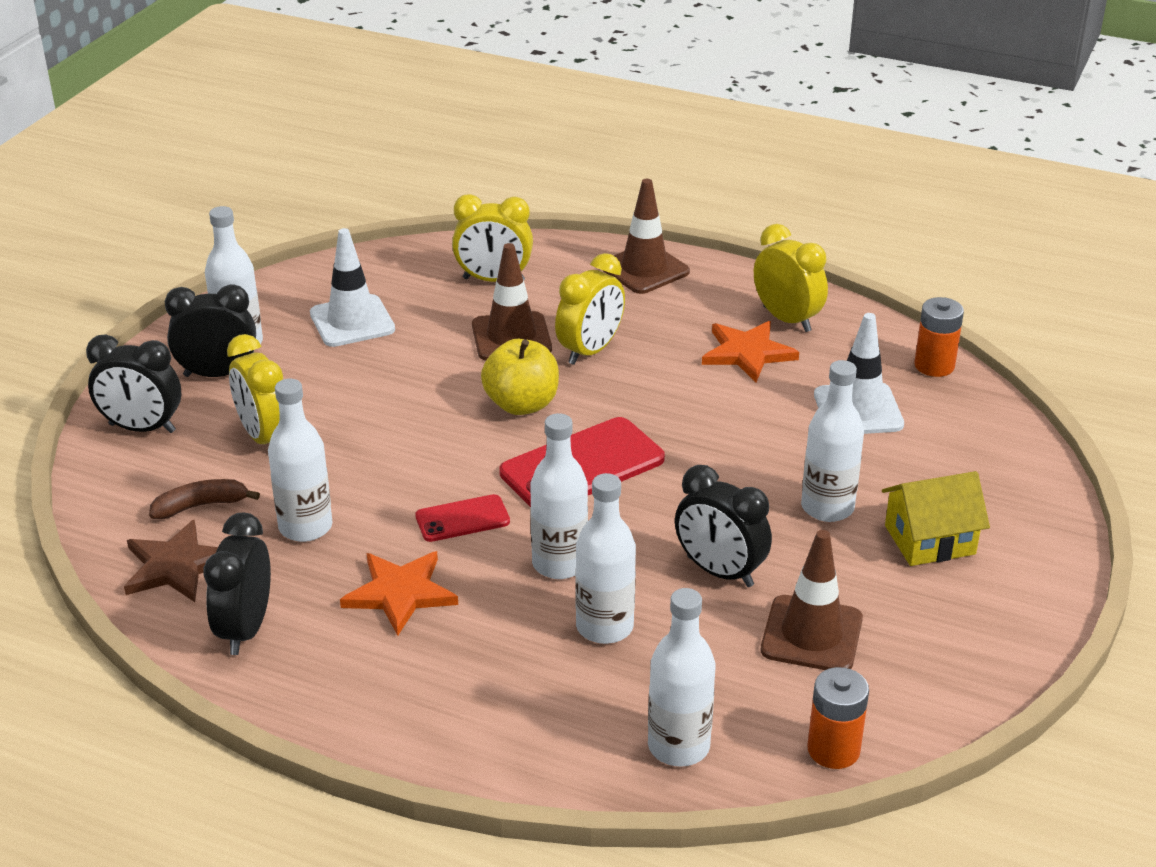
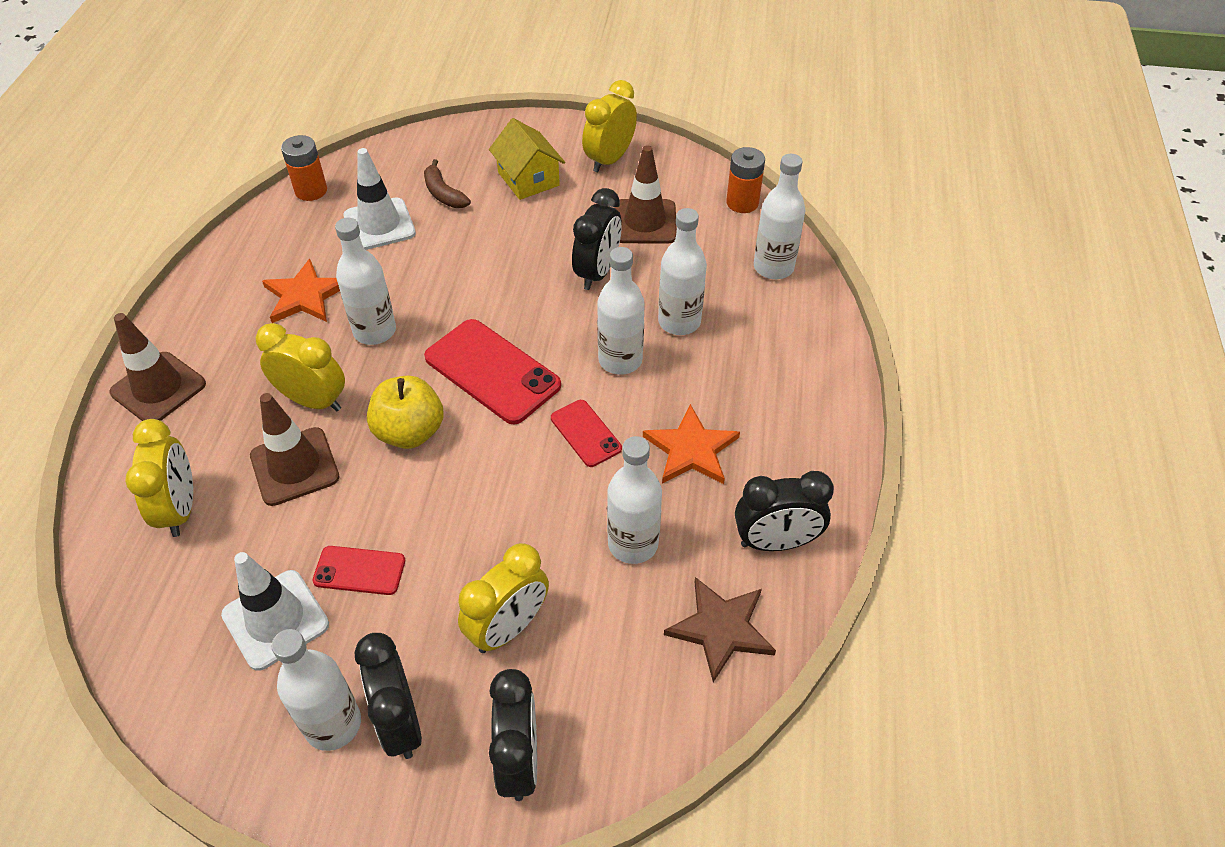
camera: 105 degrees left, 15 degrees up
brown banana [149,479,260,519] -> brown banana moved to [424,159,471,208]
yellow clock [754,224,828,332] -> yellow clock moved to [582,80,637,172]
white bottle [801,360,864,522] -> white bottle moved to [335,218,396,345]
none -> red phone [312,546,405,595]

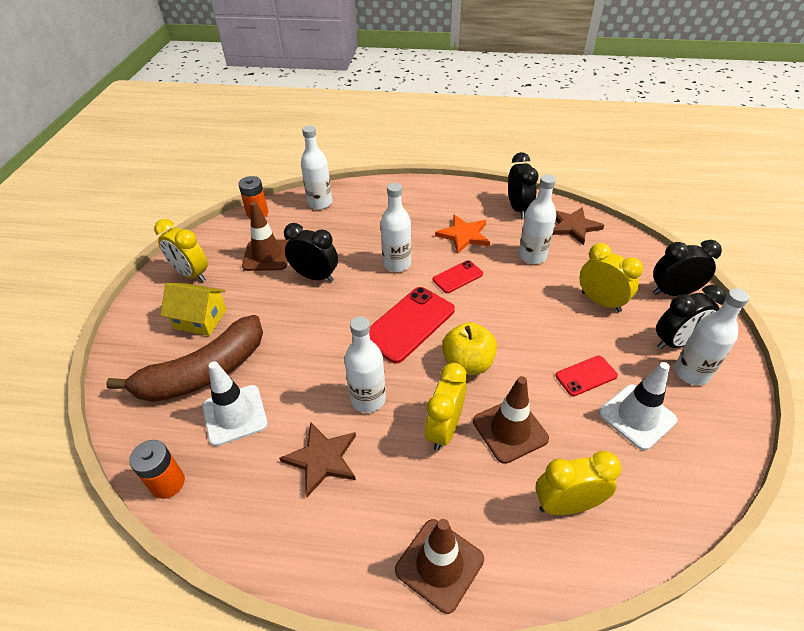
camera: 90 degrees left, 5 degrees down
orange star [262,259,340,323] -> brown star [279,423,356,497]
red phone [312,546,405,595] -> red phone turned 60 degrees clockwise [555,356,618,396]
brown banana [424,159,471,208] -> brown banana [106,315,263,402], size x2.24
yellow house [489,118,565,200] -> yellow house turned 45 degrees clockwise [160,283,227,336]
white bottle [658,208,707,335] -> none

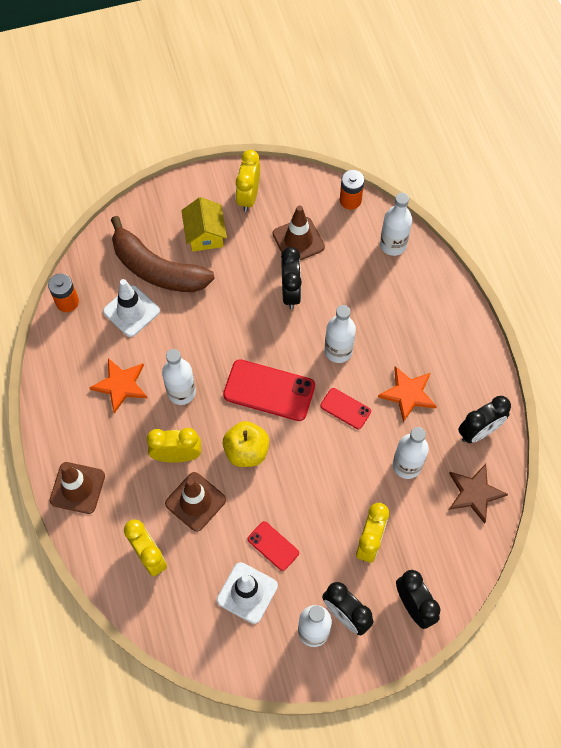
camera: 65 degrees right, 20 degrees up
brown star [279,423,356,497] -> orange star [89,358,147,414]

